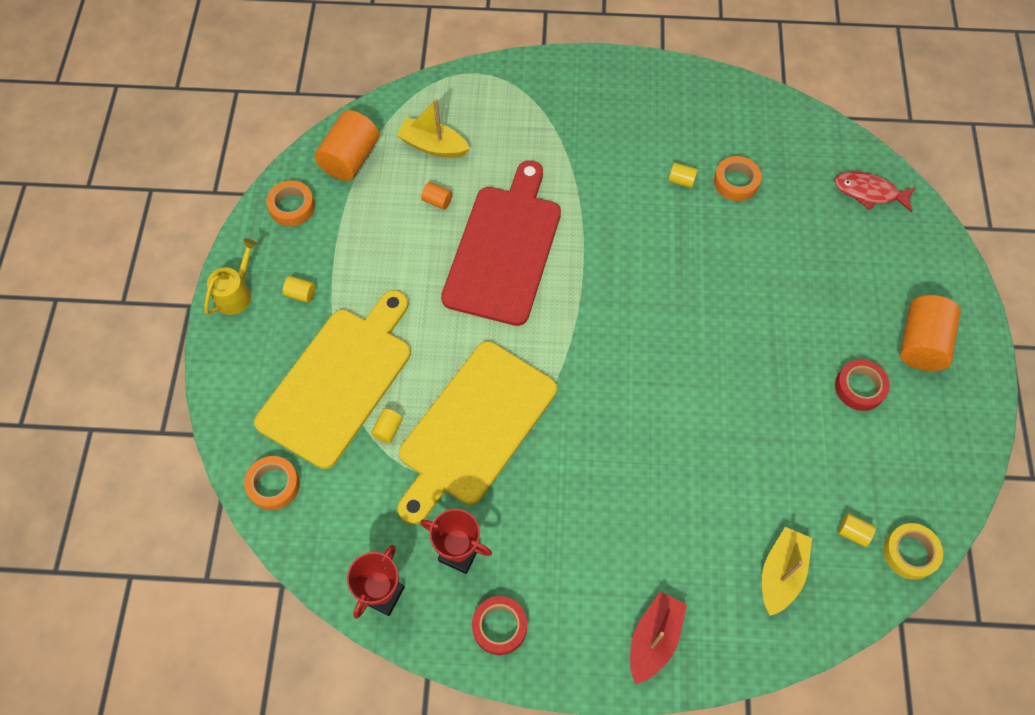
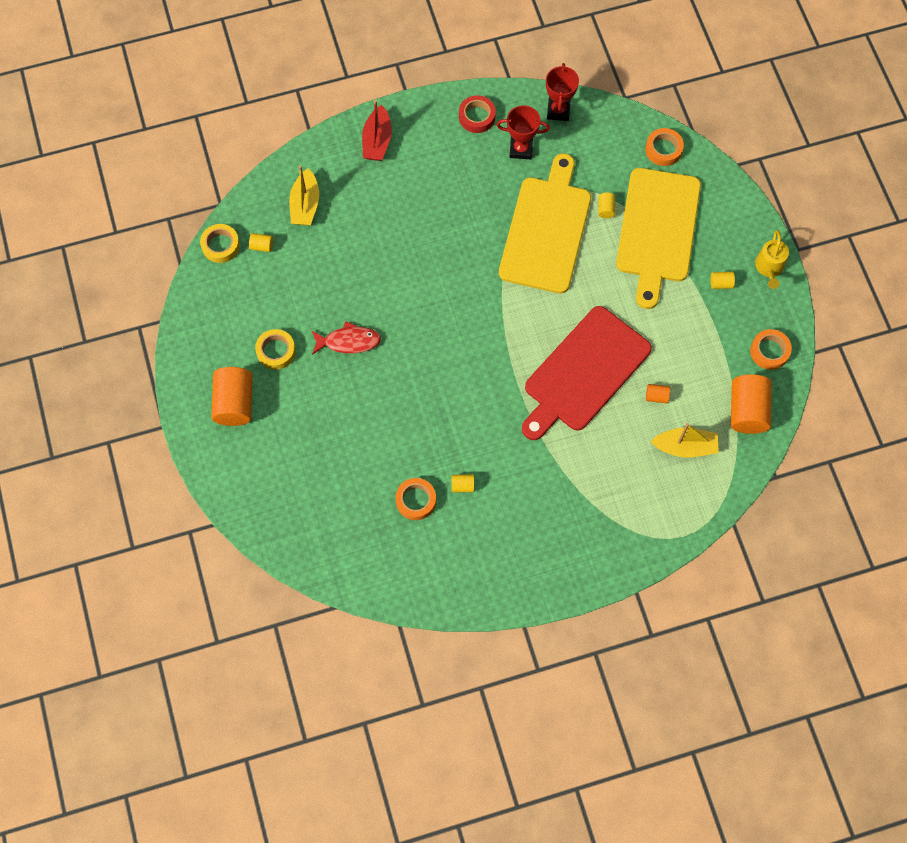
camera: 160 degrees right, 5 degrees up
red cutting board [441,161,561,326] -> red cutting board turned 45 degrees clockwise [522,306,652,440]
red fish [834,171,916,212] -> red fish moved to [312,321,381,355]
red tape [835,360,890,411] -> yellow tape [255,329,296,370]

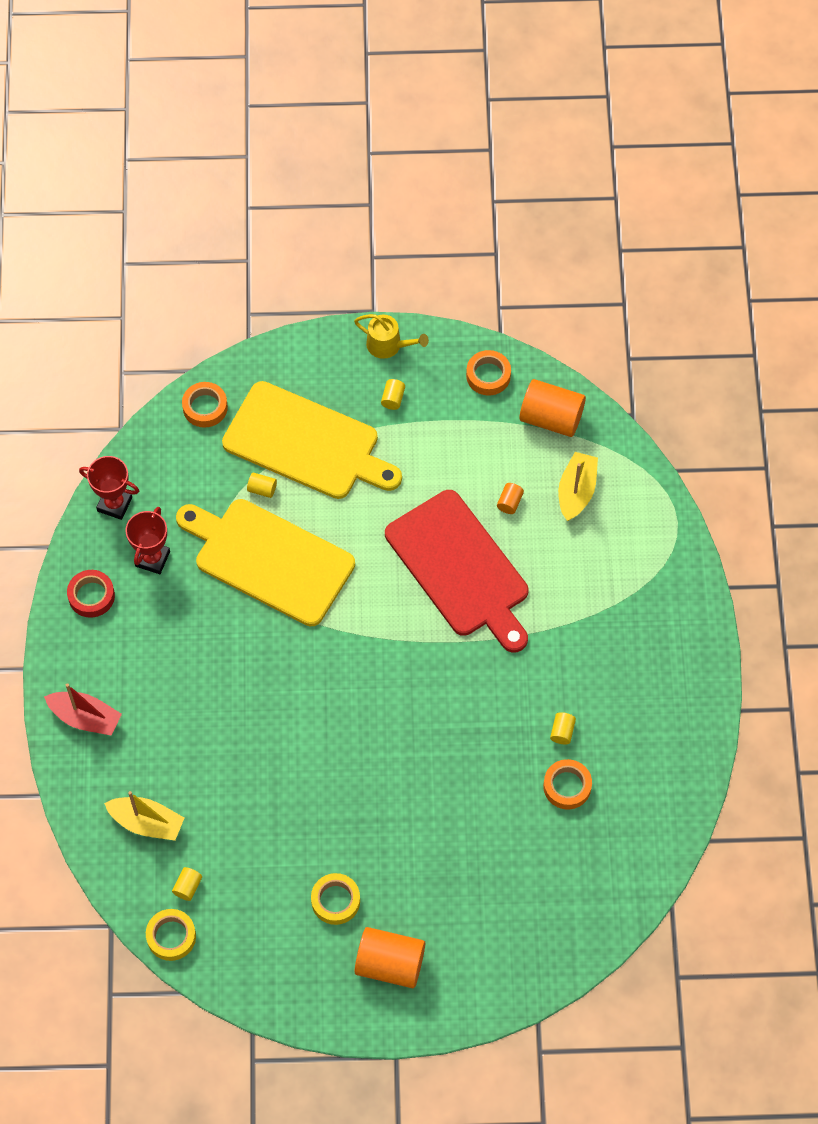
camera: 75 degrees left, 5 degrees down
red fish [312,321,381,355] -> none

